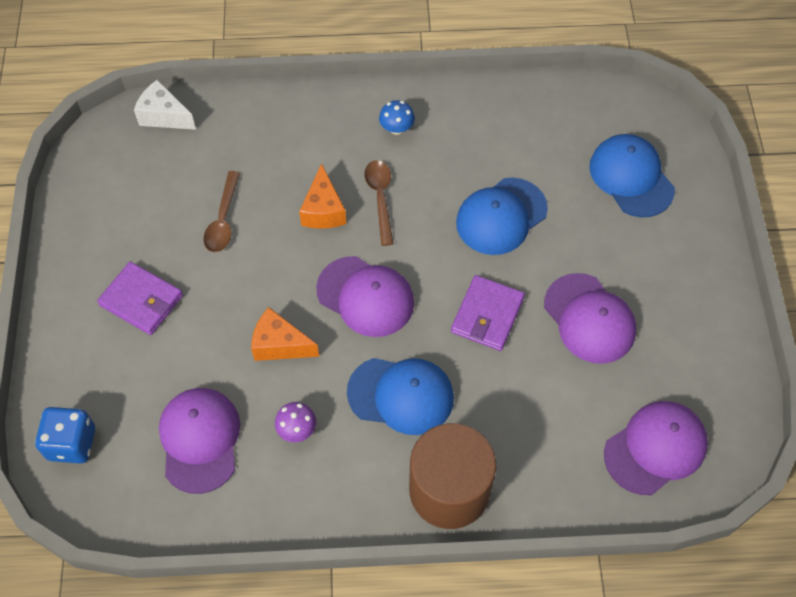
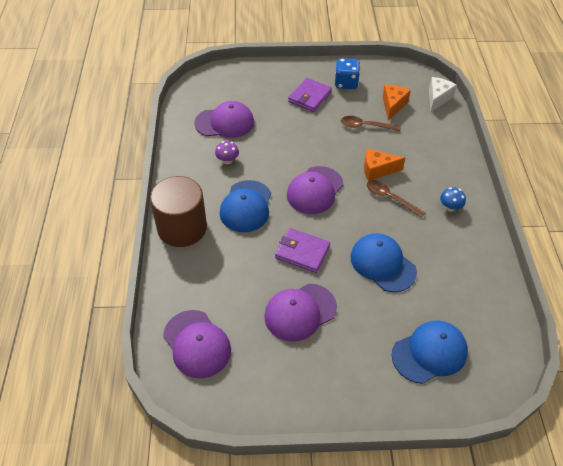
camera: 90 degrees right, 10 degrees down
blue dice [35,407,95,464] -> blue dice moved to [335,58,360,89]
orange cheese [251,307,319,361] -> orange cheese moved to [383,85,411,121]
brown spoon [364,160,393,246] -> brown spoon turned 135 degrees counterclockwise [367,180,425,218]

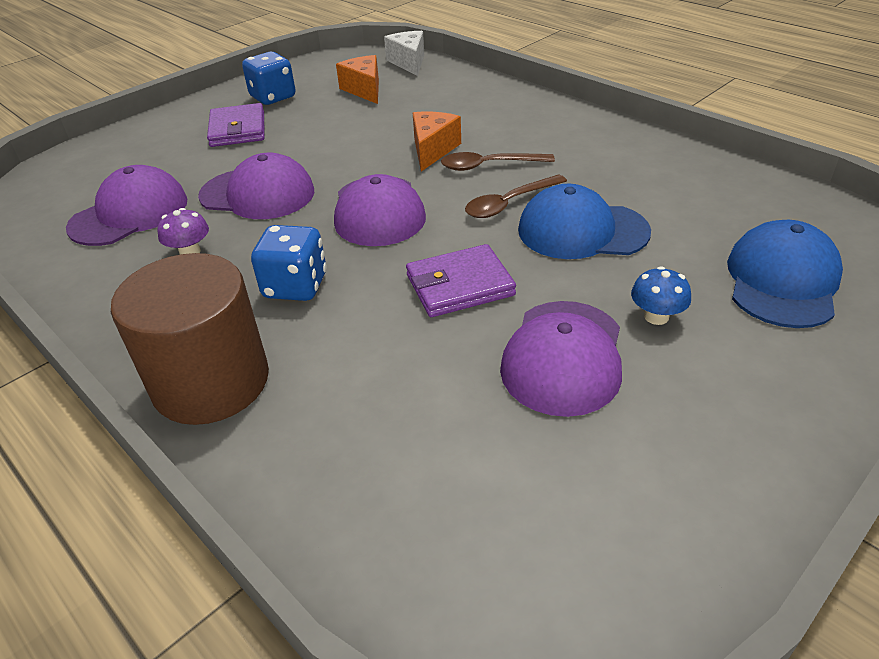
camera: 40 degrees left, 10 degrees down
purple cap [163,310,231,378] -> purple cap moved to [198,153,314,219]
blue cap [220,180,271,232] -> blue dice [251,225,327,301]
brown spoon [341,116,401,131] -> brown spoon moved to [465,174,567,218]
orange cheese [364,148,405,181] -> orange cheese turned 150 degrees clockwise [413,112,461,171]
blue mushroom [440,187,466,212] -> blue mushroom moved to [631,266,691,325]

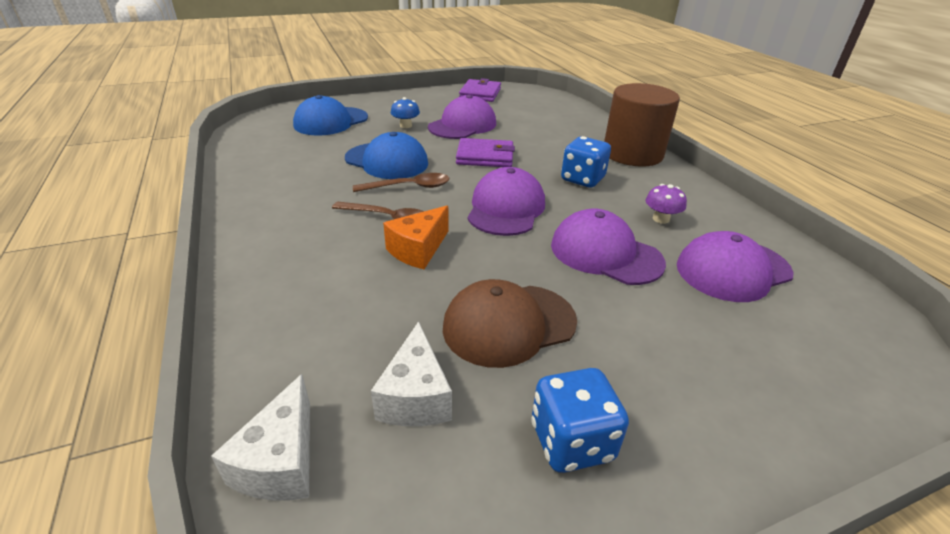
camera: 160 degrees left, 5 degrees down
purple wallet [207,103,265,147] -> purple wallet moved to [459,78,501,102]
orange cheese [336,55,379,104] -> white cheese [371,321,452,426]
none -> brown cap [443,279,577,368]

